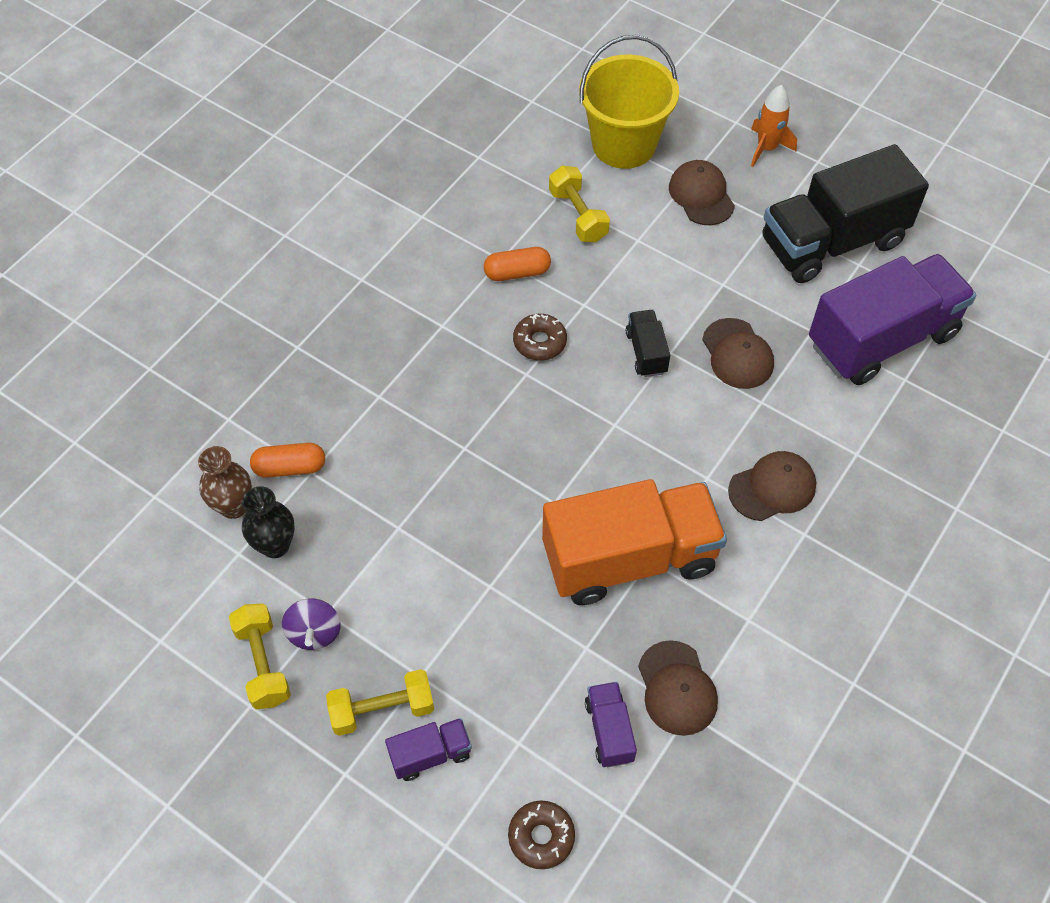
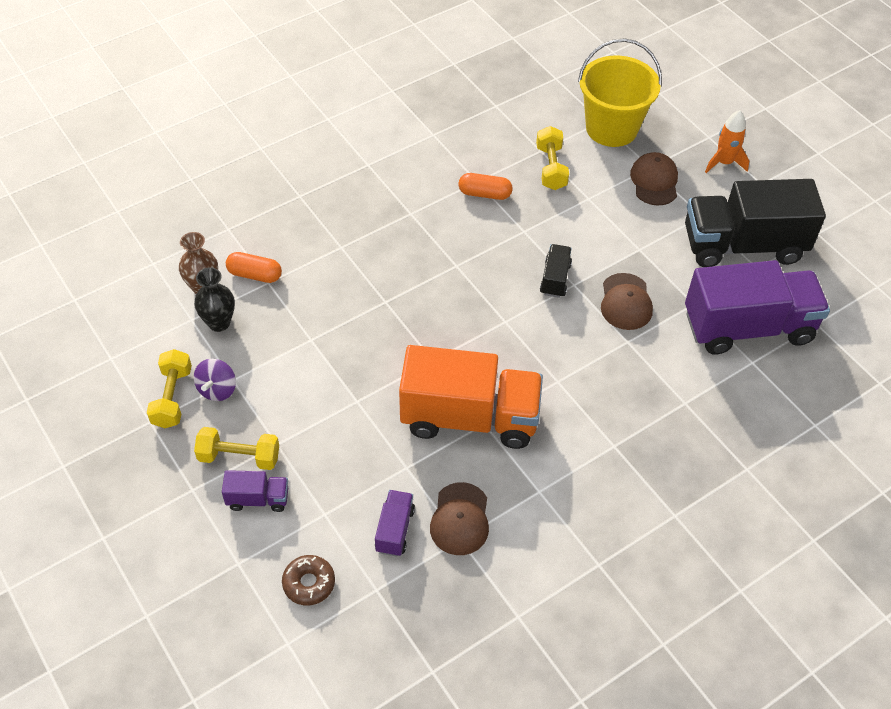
camera: 20 degrees right, 5 degrees down
brown donut [513,314,567,361] -> none
brown cap [728,451,816,521] -> none

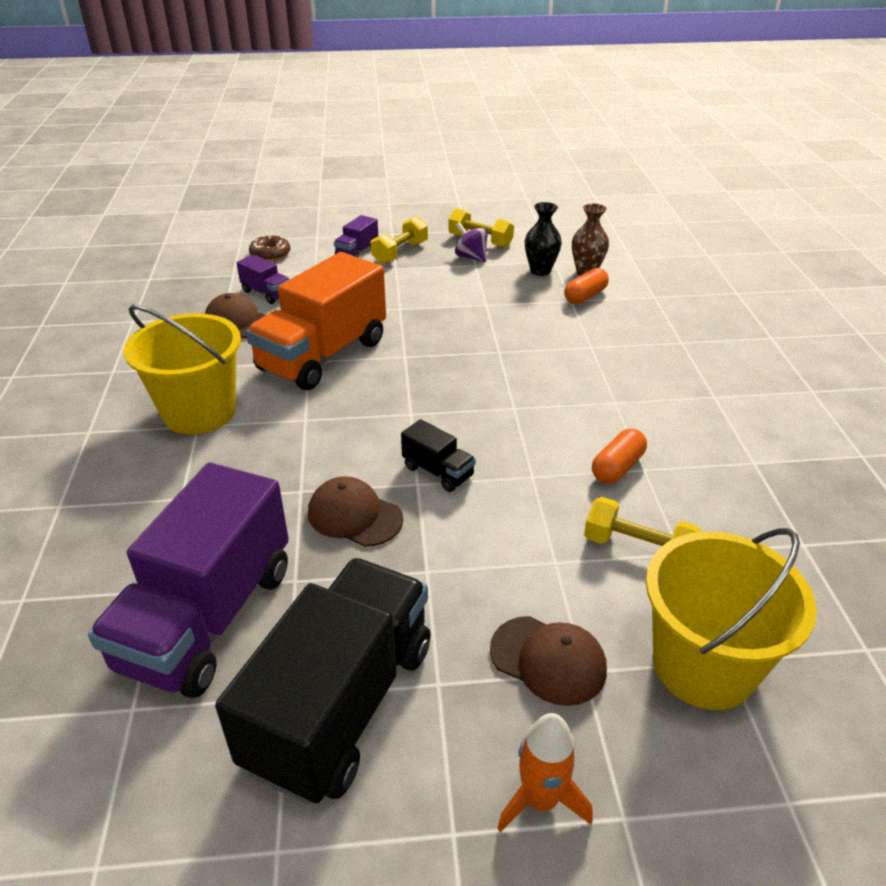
camera: 120 degrees right, 15 degrees down
none -> yellow bucket [124,305,241,434]

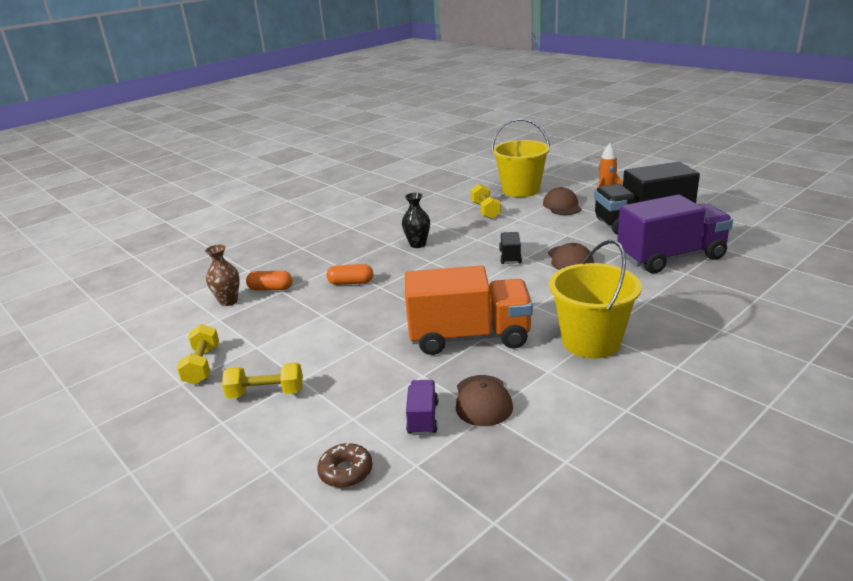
camera: 125 degrees left, 10 degrees down
purple truck [334,215,378,258] -> none
purple spinning top [455,222,488,262] -> none
black vase [525,202,562,276] -> black vase moved to [402,192,430,248]
orange capsule [592,429,647,484] -> orange capsule moved to [326,264,373,285]

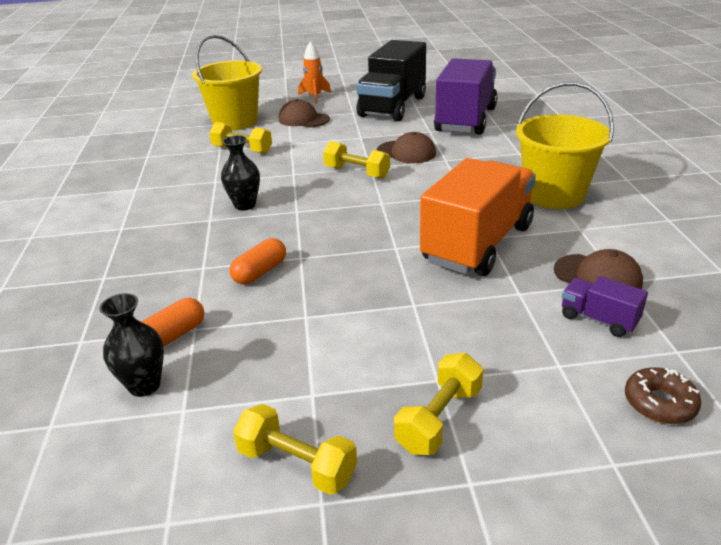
camera: 55 degrees left, 5 degrees up
brown vase [205,245,240,306] -> black vase [99,293,164,397]
black truck [499,232,522,264] -> yellow dumbbell [323,141,390,179]

